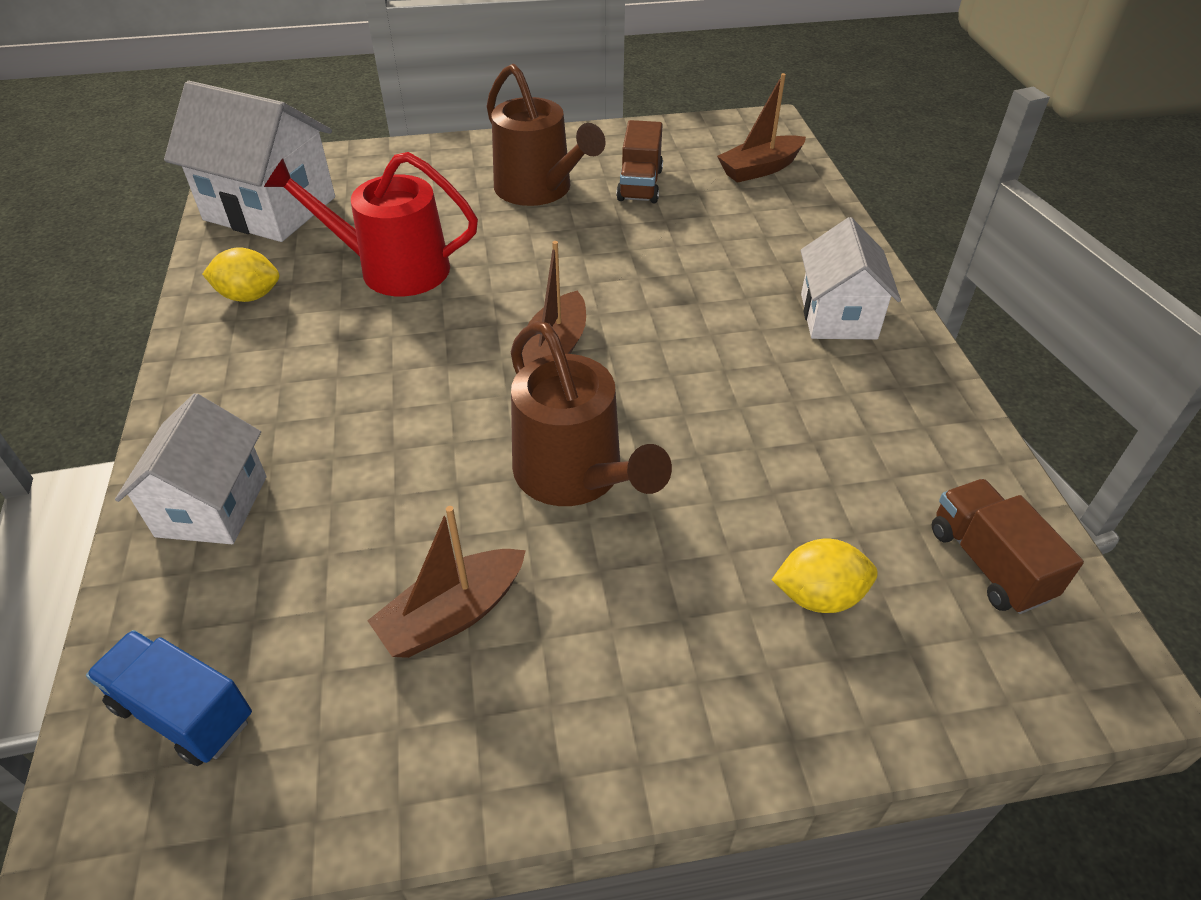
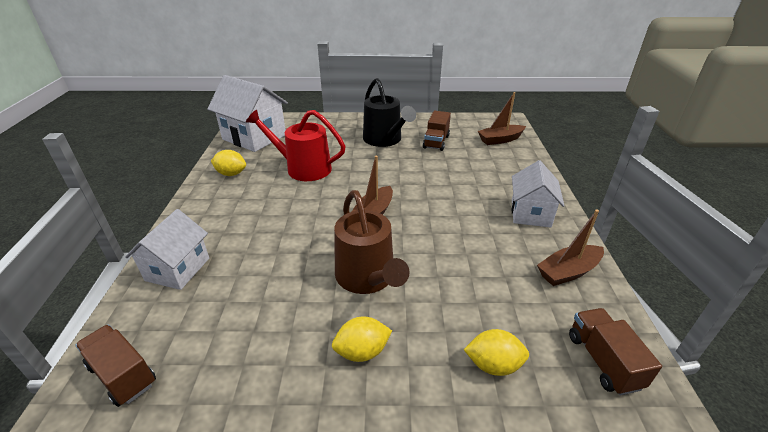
camera: 10 degrees right, 10 degrees down
blue truck [86,630,252,766] -> brown truck [76,324,156,407]
brown boat [367,506,526,658] -> brown boat moved to [537,209,604,286]
brown watering can [487,64,606,206] -> black watering can [363,78,416,147]
none -> yellow lemon [332,317,392,362]

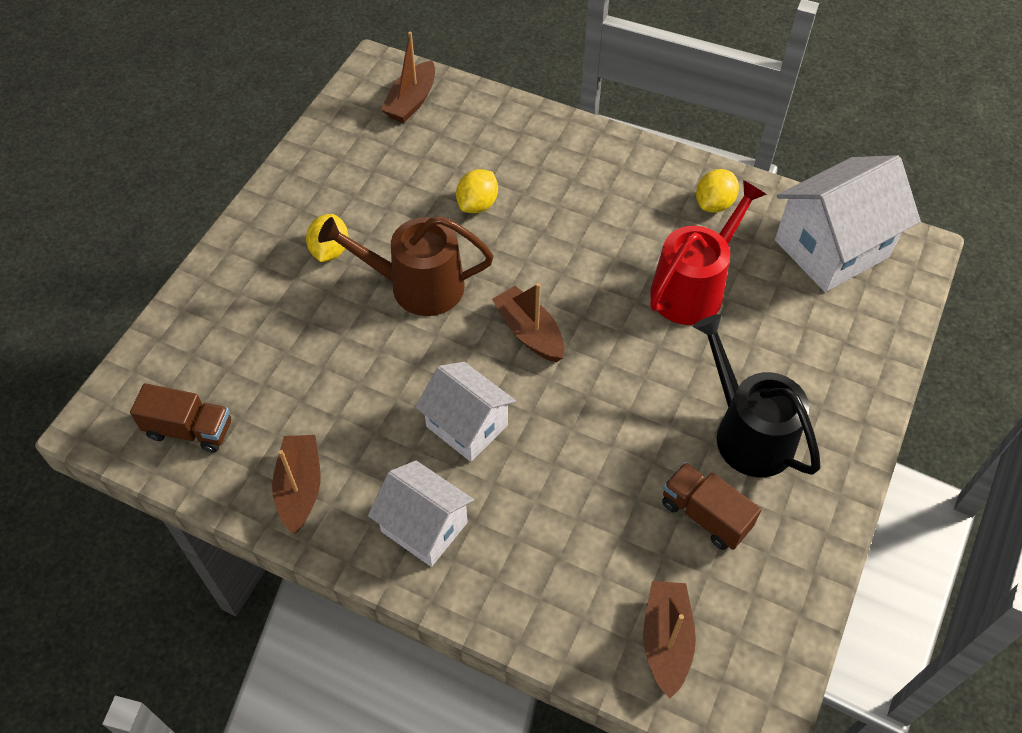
camera: 115 degrees right, 20 degrees up
brown truck [76,324,156,407] -> brown boat [381,32,435,123]
white house [125,209,209,290] -> white house moved to [415,362,516,462]
black watering can [363,78,416,147] -> black watering can turned 60 degrees clockwise [693,314,821,477]
yellow lemon [464,329,529,376] -> yellow lemon moved to [456,169,498,213]

